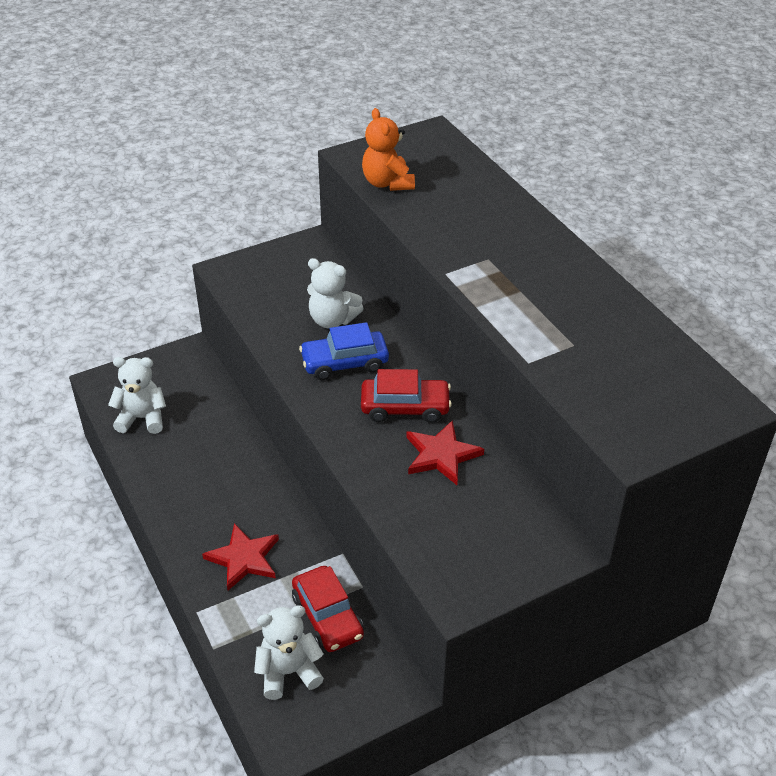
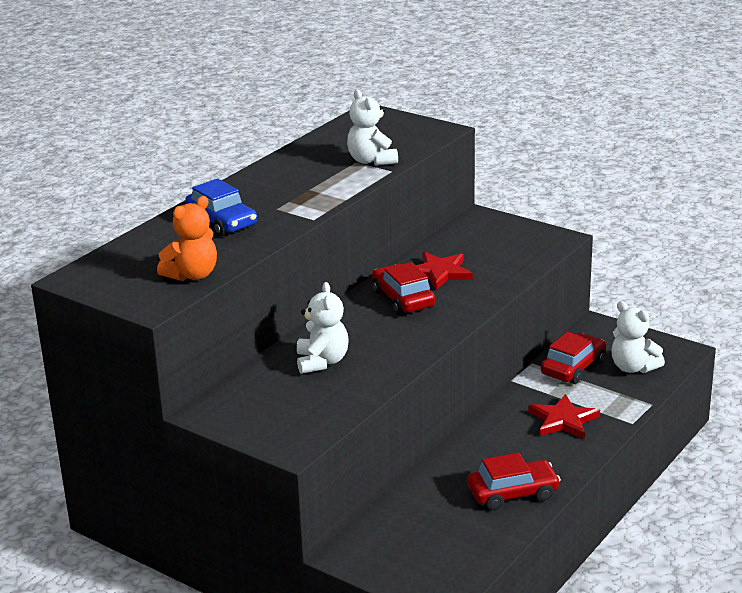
camera: 115 degrees left, 15 degrees down
white teddy bear [108,357,166,434] -> white teddy bear moved to [347,89,398,166]
blue car [299,322,389,380] -> blue car moved to [185,179,257,236]
none -> red car [467,453,561,510]

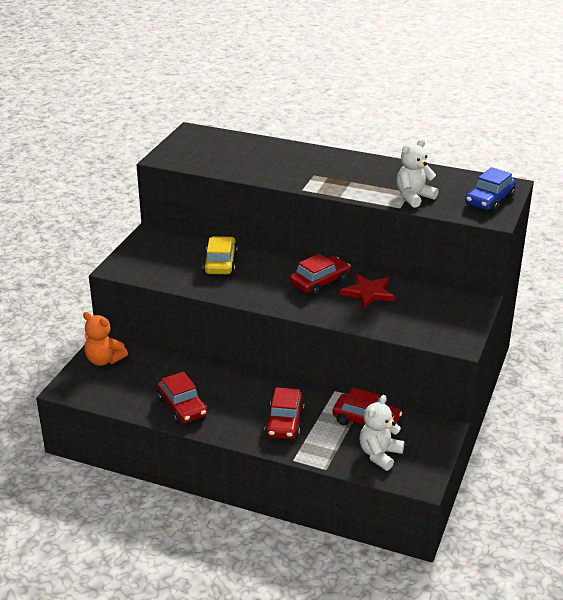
camera: 75 degrees right, 5 degrees up
orange teddy bear [157,196,217,281] -> orange teddy bear moved to [83,312,128,366]
blue car [185,179,257,236] -> blue car moved to [465,167,516,212]
white teddy bear [297,282,349,374] -> yellow car [203,236,238,274]
red star [528,394,600,439] -> red car [265,387,305,439]

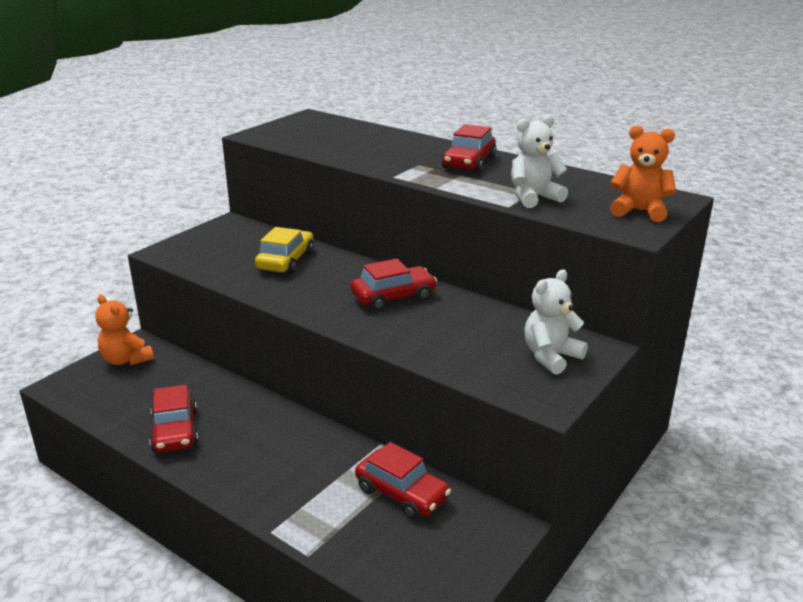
camera: 15 degrees right, 5 degrees down
red car [265,387,305,439] -> red car moved to [442,124,497,173]
red star [340,274,395,309] -> none
white teddy bear [360,395,405,471] -> white teddy bear moved to [525,269,588,375]
blue car [465,167,516,212] -> orange teddy bear [610,126,676,222]

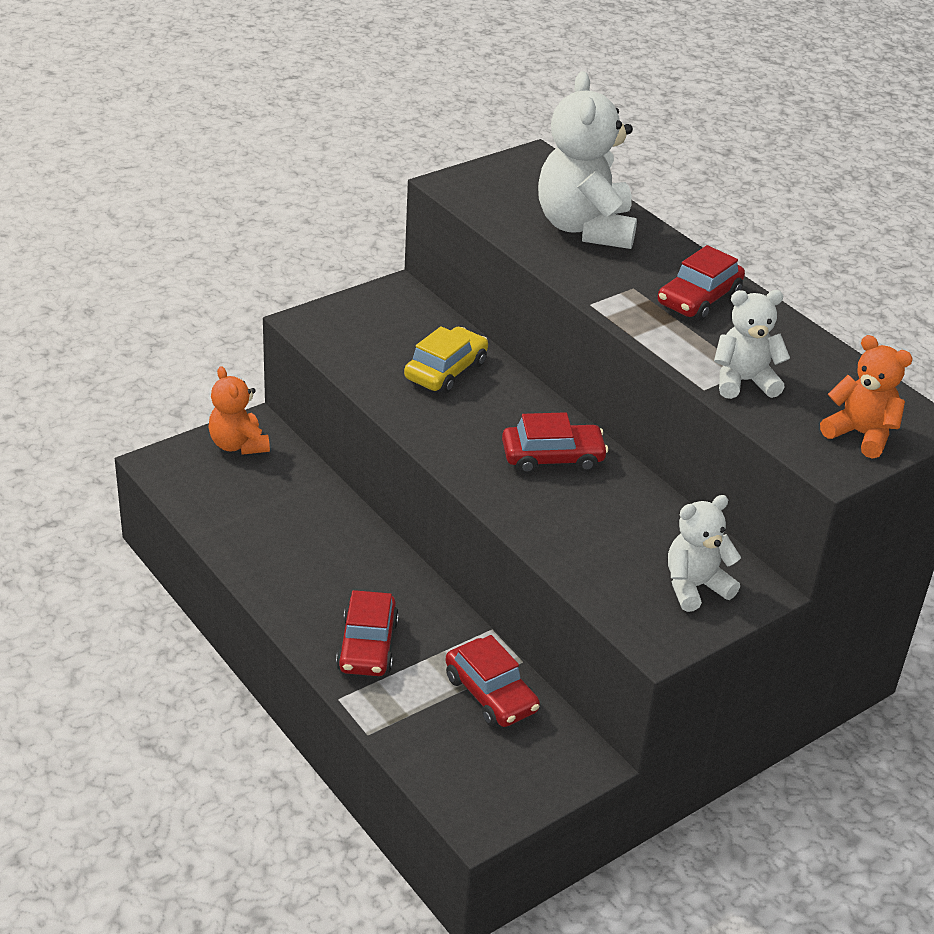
camera: 15 degrees right, 10 degrees up
red car [149,385,198,452] -> red car moved to [336,590,399,676]
none -> white teddy bear [538,71,637,249]

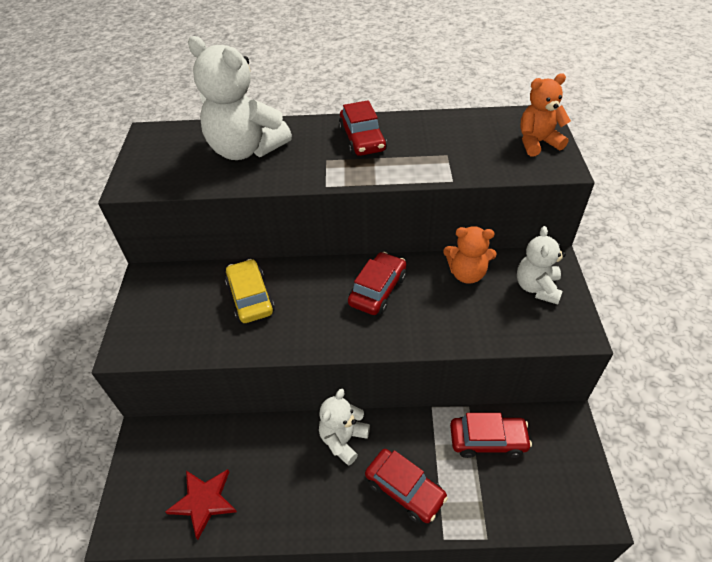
camera: 50 degrees left, 10 degrees up
orange teddy bear [209,366,270,455] -> orange teddy bear moved to [443,226,496,284]
white teddy bear [714,290,790,399] -> white teddy bear moved to [319,389,370,466]
none -> red star [165,469,237,540]

